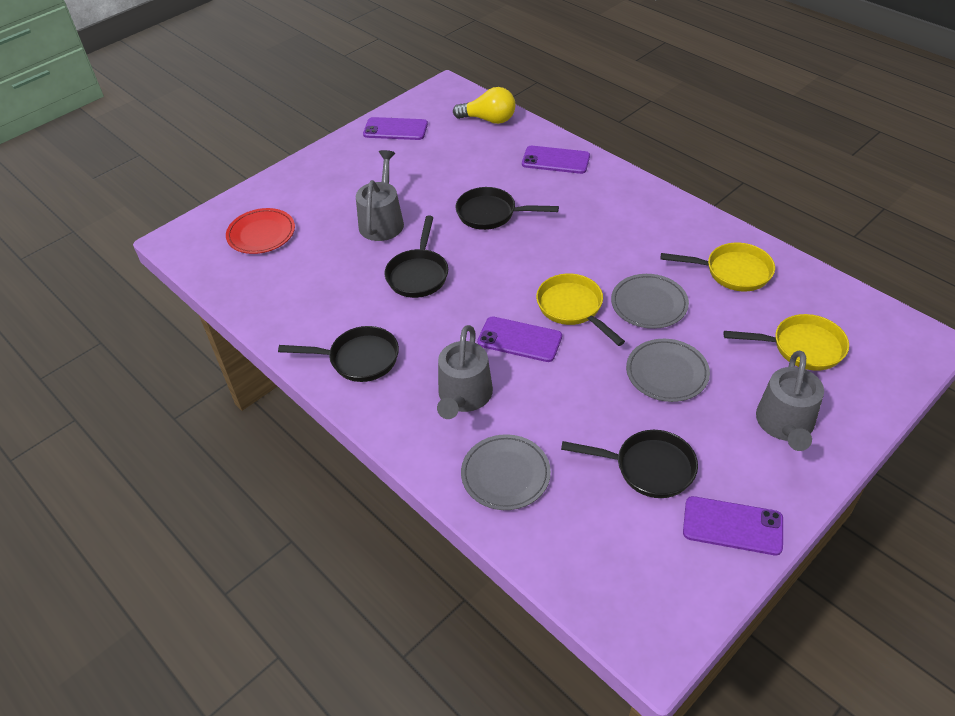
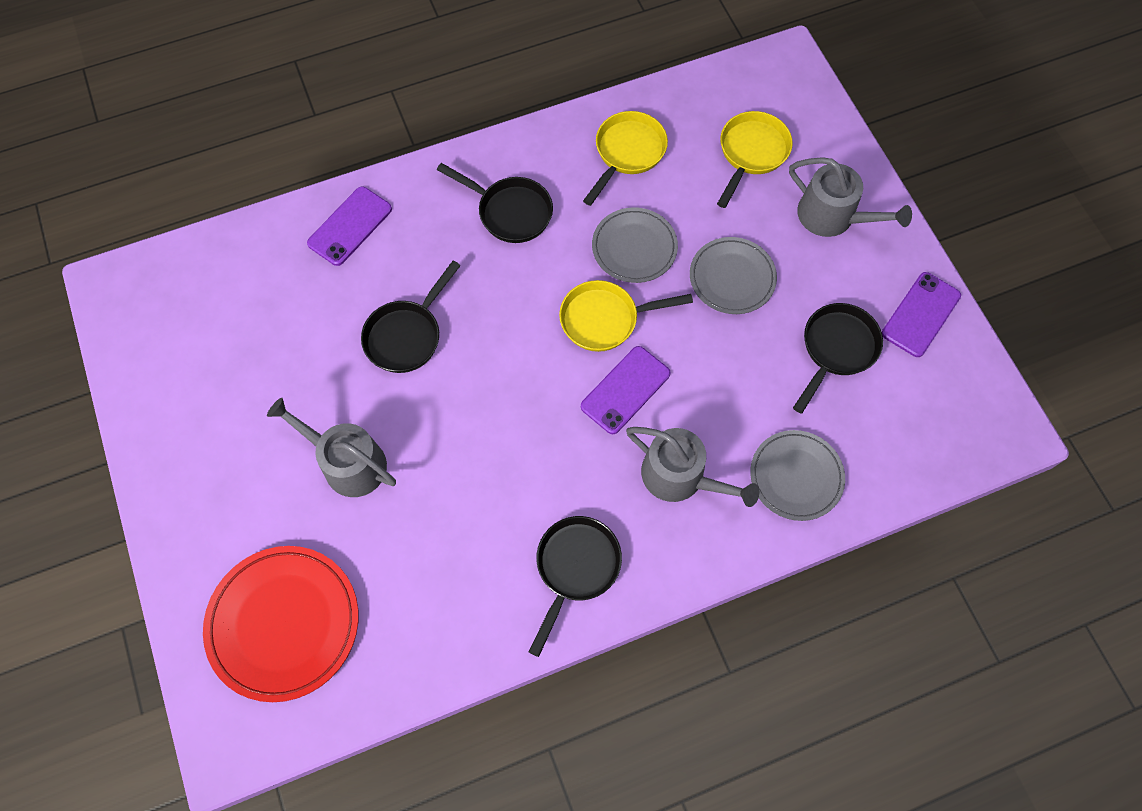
camera: 70 degrees left, 20 degrees up
red plate [226,208,295,254] -> red plate [203,546,358,702], size x1.54
purple phone [363,117,428,140] -> none
black pan [384,216,448,298] -> black pan moved to [437,163,553,243]
yellow light bulb [453,87,516,124] -> none

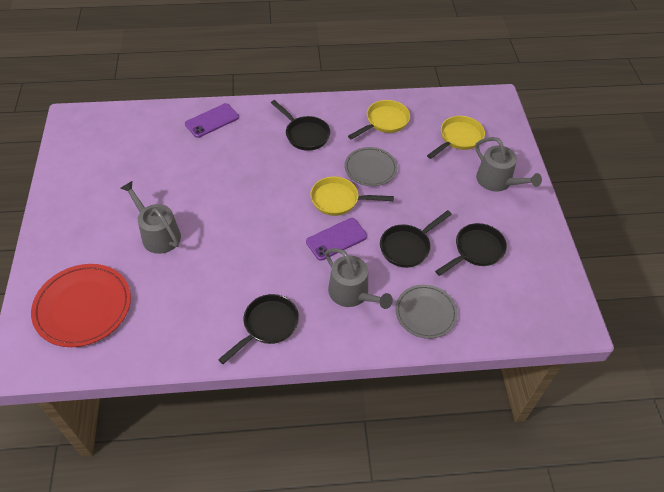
camera: 15 degrees right, 15 degrees down
black pan [361,261,461,373] -> black pan moved to [380,210,452,268]
grey plate [690,237,777,314] -> none
purple phone [882,272,961,357] -> none

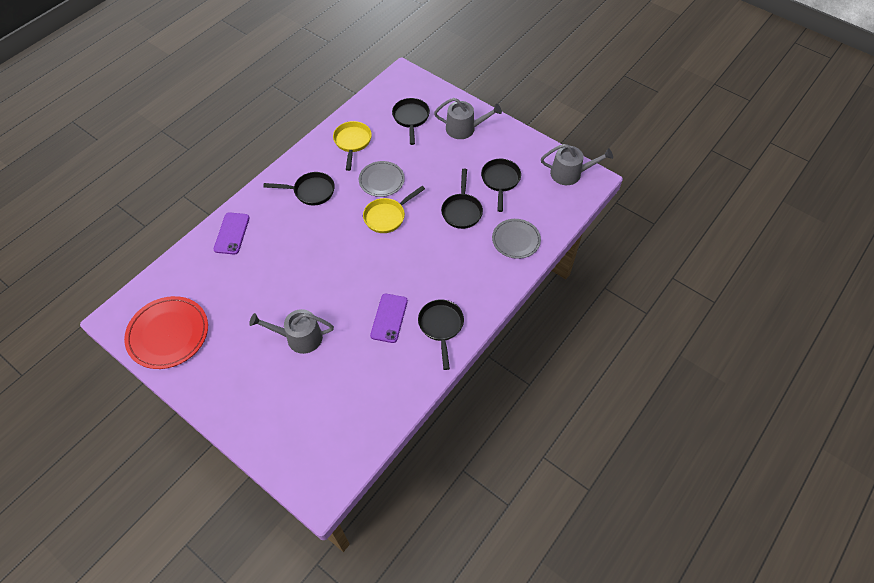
camera: 45 degrees left, 5 degrees up
red plate [31,264,131,347] -> red plate moved to [124,296,208,369]
purple phone [306,218,367,261] -> purple phone moved to [370,294,408,343]
grey watering can [325,248,393,309] -> grey watering can moved to [541,144,613,185]
yellow pan [427,116,485,159] -> black pan [392,98,430,145]

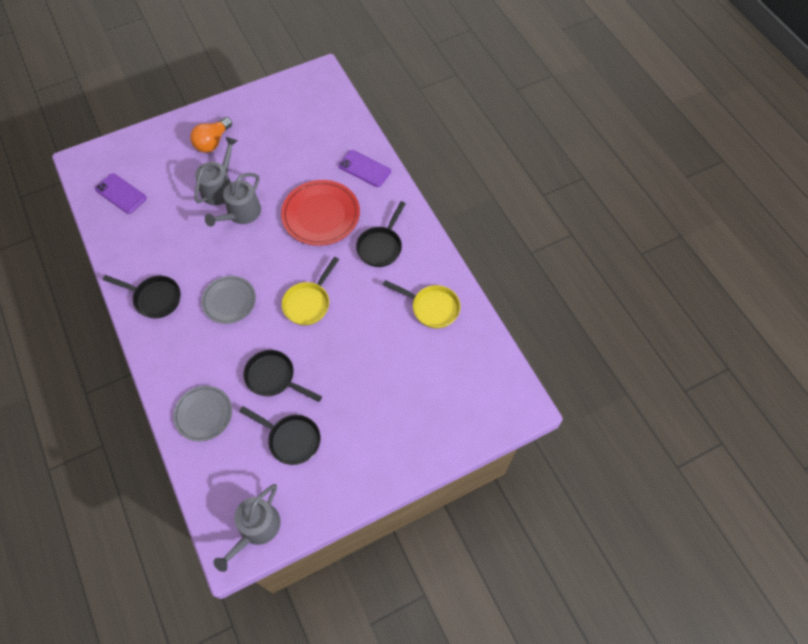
camera: 115 degrees right, 5 degrees up
red plate [124,296,208,369] -> red plate moved to [281,180,360,246]
grey plate [359,161,405,197] -> grey plate moved to [201,276,256,324]
yellow pan [363,186,425,233] -> yellow pan turned 135 degrees counterclockwise [282,257,339,325]
purple phone [370,294,408,343] -> purple phone moved to [95,173,147,214]
black pan [392,98,430,145] -> none
grey watering can [434,98,502,139] -> grey watering can moved to [205,173,261,227]
none -> orange light bulb [190,117,232,153]

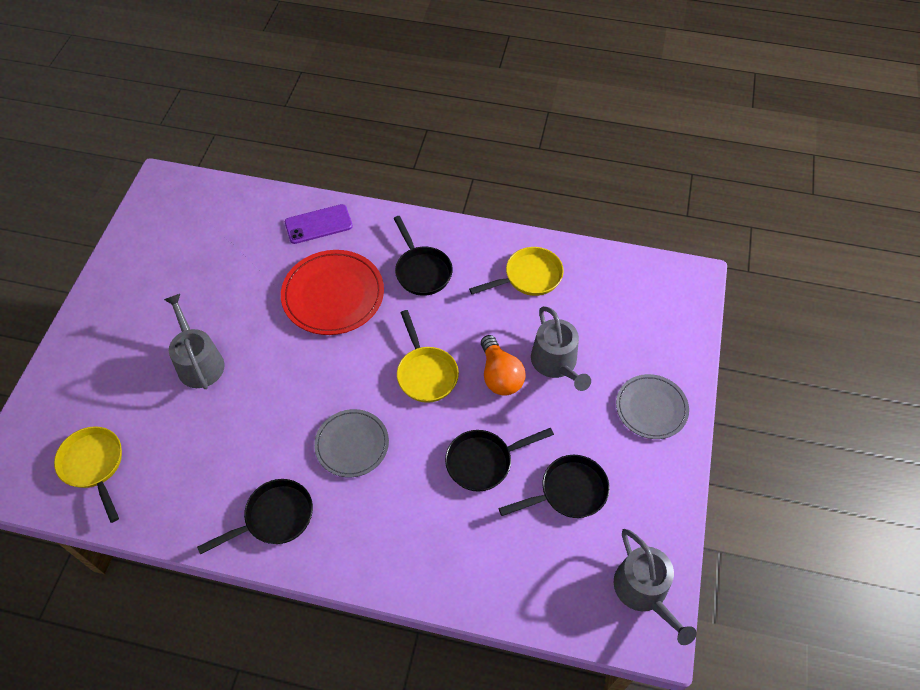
camera: 50 degrees left, 5 degrees down
purple phone [95,173,147,214] -> yellow pan [54,426,122,523]
grey plate [173,386,232,442] -> grey plate moved to [616,374,689,439]
orange light bulb [190,117,232,153] -> orange light bulb moved to [481,335,526,396]
grey watering can [205,173,261,227] -> grey watering can moved to [531,306,591,391]

